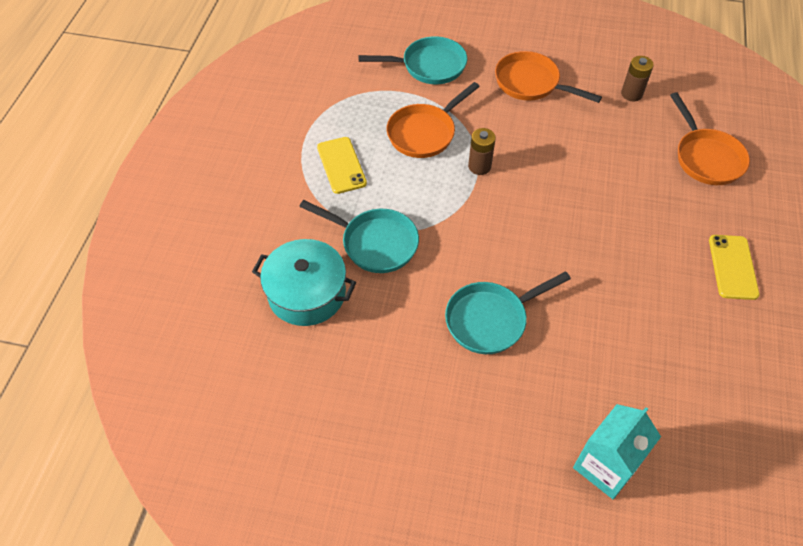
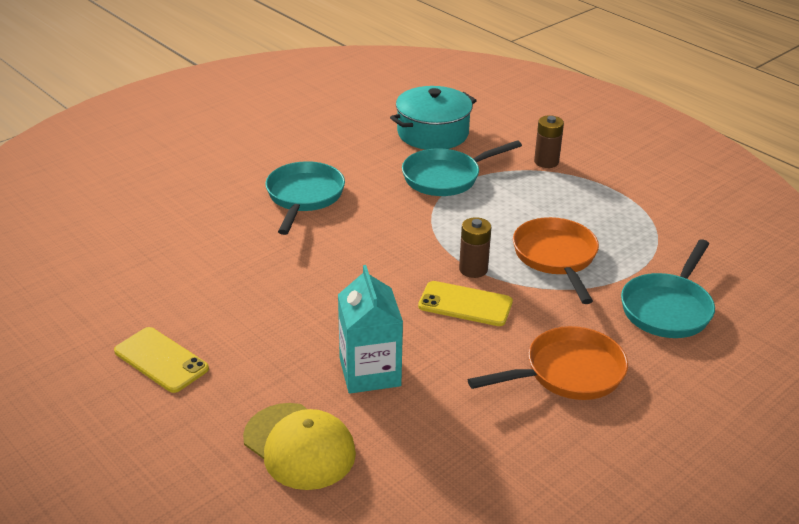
camera: 125 degrees right, 20 degrees down
yellow phone [317,137,367,194] -> yellow phone moved to [418,281,513,326]
turquoise carton [573,404,661,499] -> turquoise carton moved to [338,265,403,394]
brown battery [621,56,654,101] -> brown battery moved to [534,115,564,168]
orange pan [670,92,750,185] -> yellow cap [243,403,356,490]

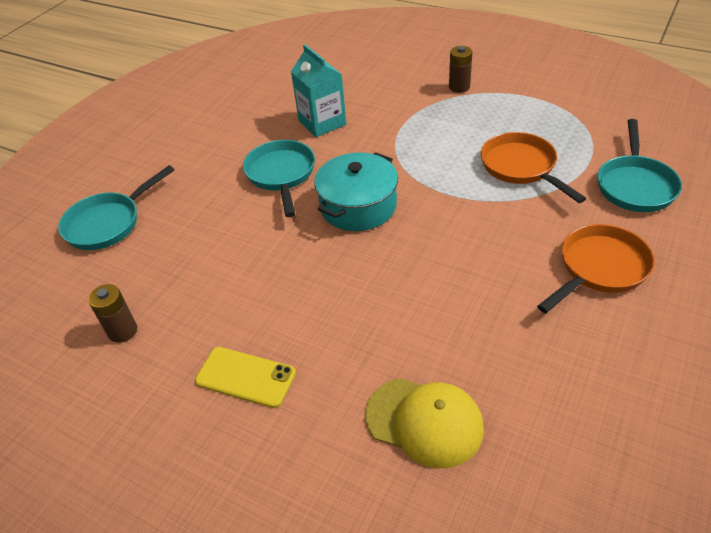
camera: 15 degrees left, 10 degrees up
turquoise carton [338,265,403,394] -> turquoise carton moved to [291,44,346,137]
turquoise pot [390,86,477,150] -> turquoise pot moved to [314,152,398,231]
turquoise pan [402,140,522,196] -> turquoise pan moved to [58,165,174,250]
yellow phone [418,281,513,326] -> none
brown battery [459,217,491,278] -> brown battery moved to [88,284,137,343]

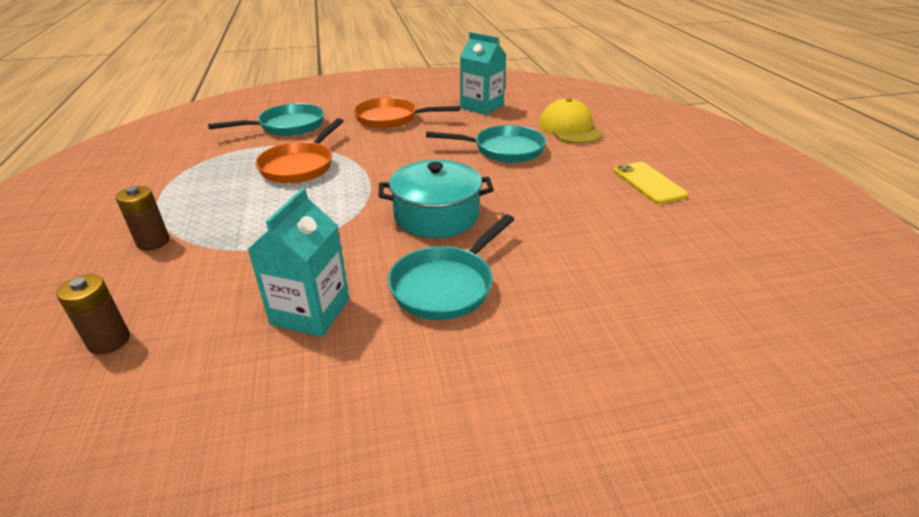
camera: 135 degrees left, 10 degrees down
turquoise pan [58,165,174,250] -> turquoise pan moved to [426,125,546,163]
brown battery [88,284,137,343] -> brown battery moved to [56,274,130,355]
none -> turquoise carton [460,32,506,115]

